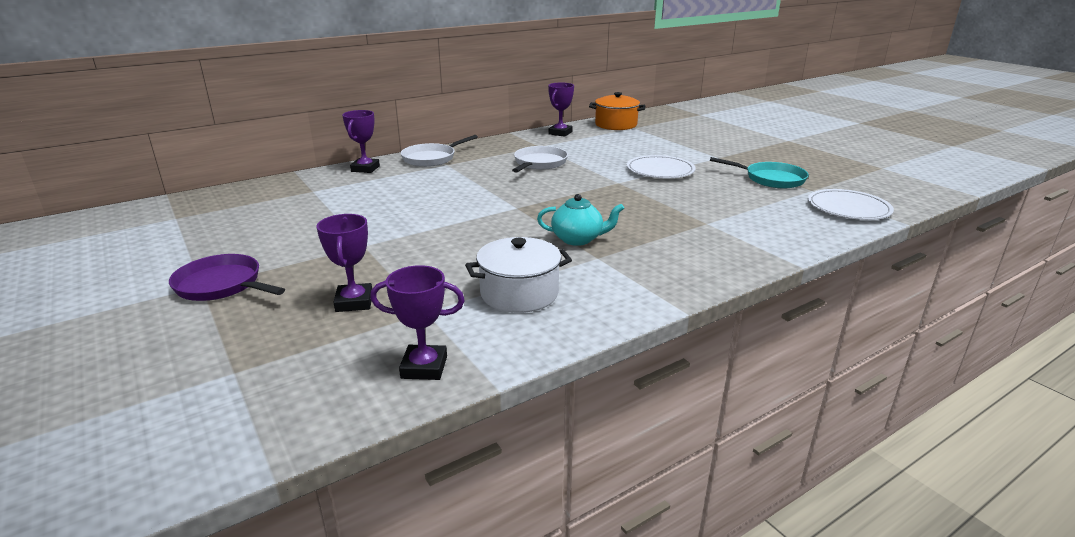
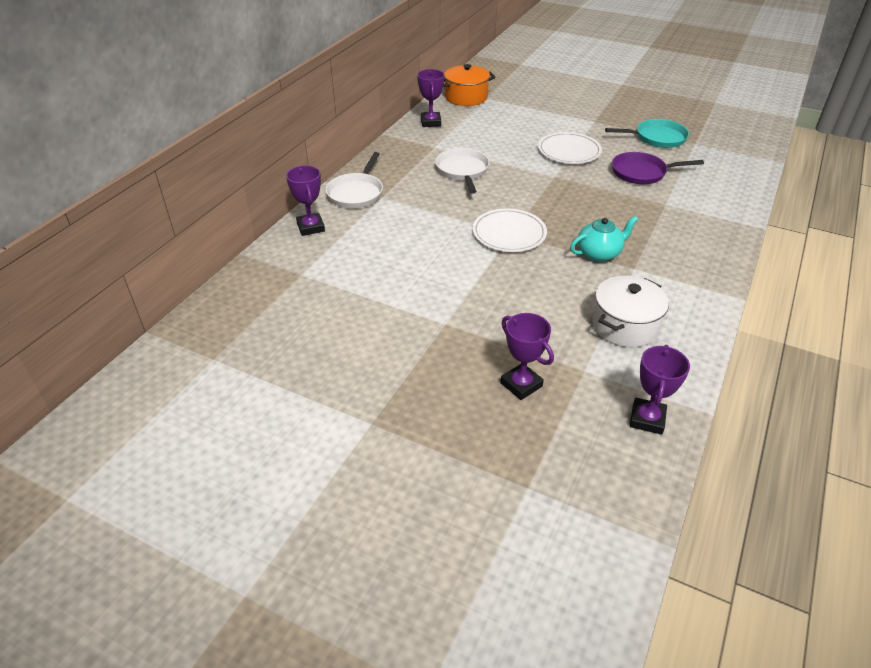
camera: 30 degrees left, 15 degrees up
purple pan [169,254,285,301] -> purple pan moved to [612,152,704,184]
purple trophy [370,265,465,380] -> purple trophy turned 45 degrees counterclockwise [630,345,690,435]
white plate [808,189,894,220] -> white plate moved to [472,208,547,252]

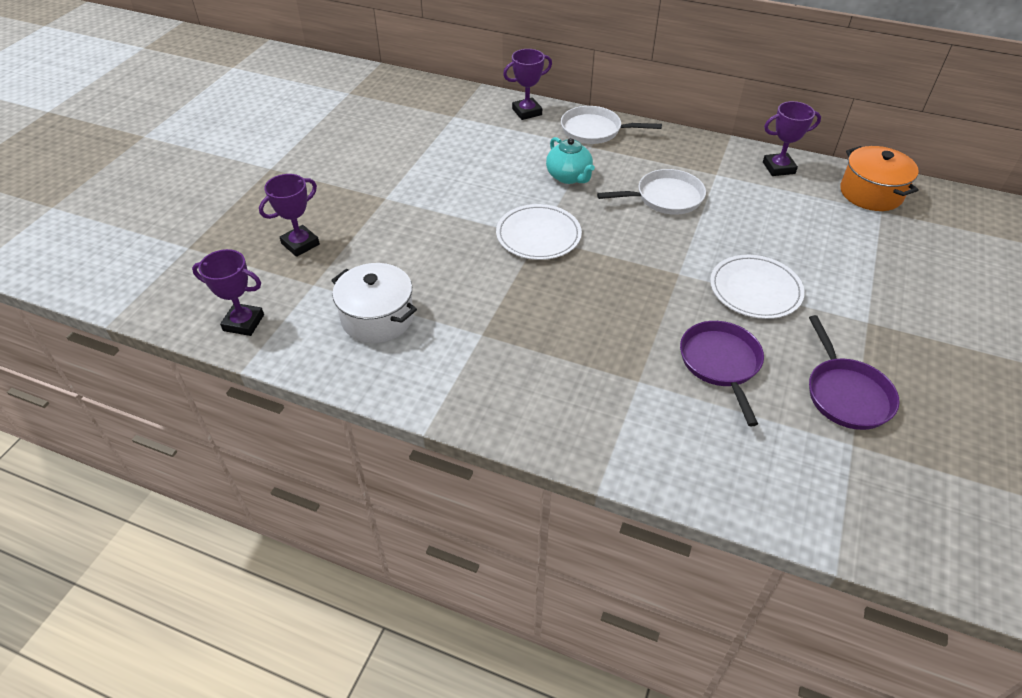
camera: 85 degrees right, 5 degrees up
turquoise teapot [570,216,638,262] -> turquoise teapot moved to [546,137,595,184]
turquoise pan [605,119,689,148] -> purple pan [809,315,900,430]

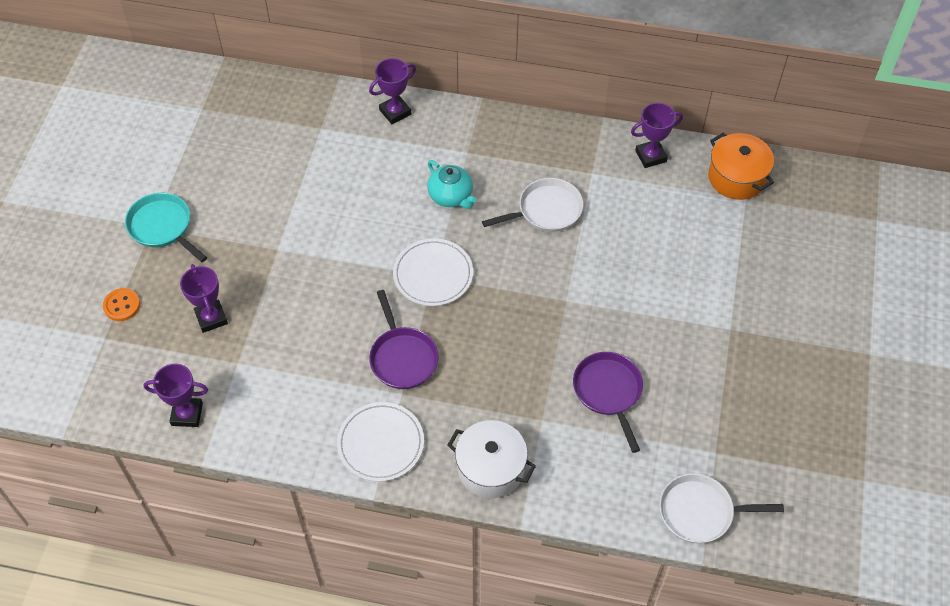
camera: 10 degrees left, 10 degrees up
purple trophy [259,174,320,257] -> purple trophy turned 60 degrees counterclockwise [180,264,228,333]
white pot [331,263,417,343] -> white pot moved to [447,420,536,498]
white pan [561,106,662,144] -> white pan moved to [659,473,784,543]
white plate [710,255,805,319] -> white plate moved to [337,402,424,482]
purple pan [809,315,900,430] -> purple pan moved to [369,290,439,389]
none -> orange button [103,288,140,321]
none -> turquoise pan [125,193,207,262]

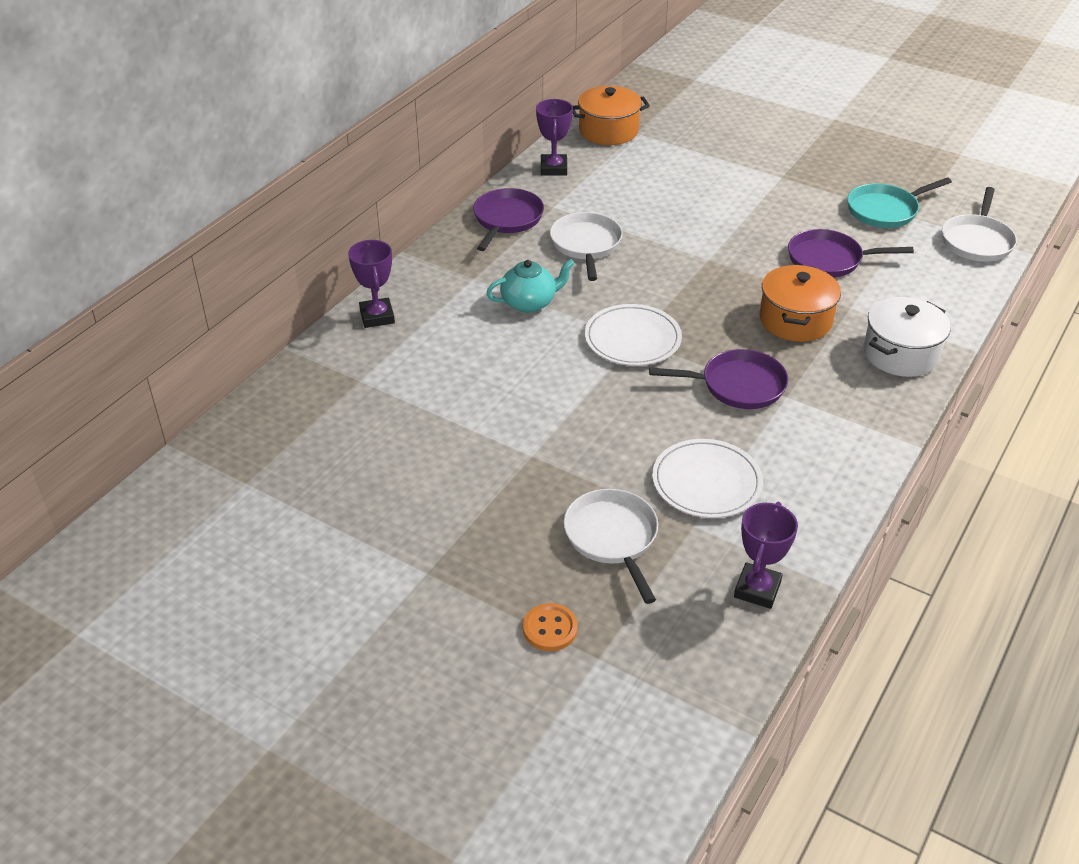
camera: 70 degrees left, 15 degrees down
turquoise pan [125,193,207,262] -> turquoise pan moved to [847,177,952,228]
purple trophy [180,264,228,333] -> white pan [564,489,658,604]
white plate [337,402,424,482] -> white plate moved to [652,439,763,518]
none -> purple pan [473,188,544,251]
none -> orange pot [760,264,841,342]

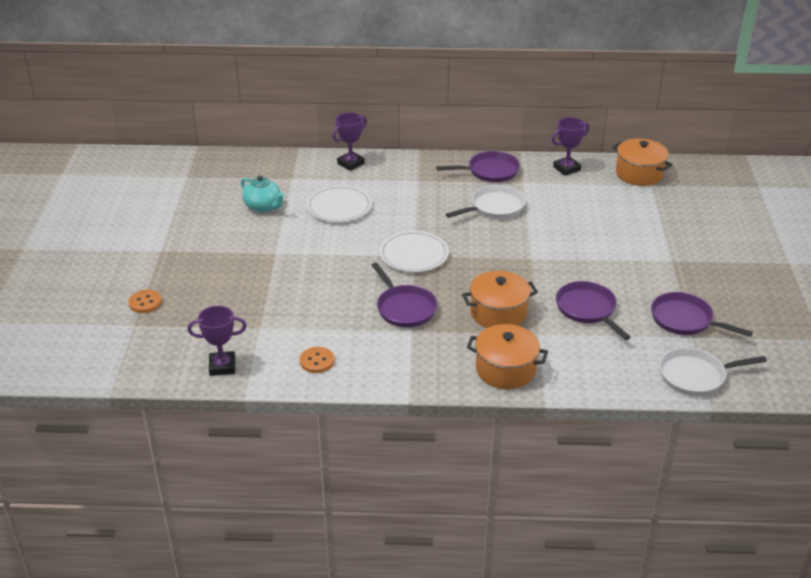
camera: 60 degrees right, 5 degrees down
turquoise teapot [486,259,575,313] -> turquoise teapot moved to [241,175,285,212]
white pan [564,489,658,604] -> none
white plate [652,439,763,518] -> white plate moved to [307,185,372,222]
turquoise pan [847,177,952,228] -> purple pan [651,292,753,337]
white pot [863,297,951,377] -> orange pot [467,324,548,389]
none -> orange button [300,347,334,373]

